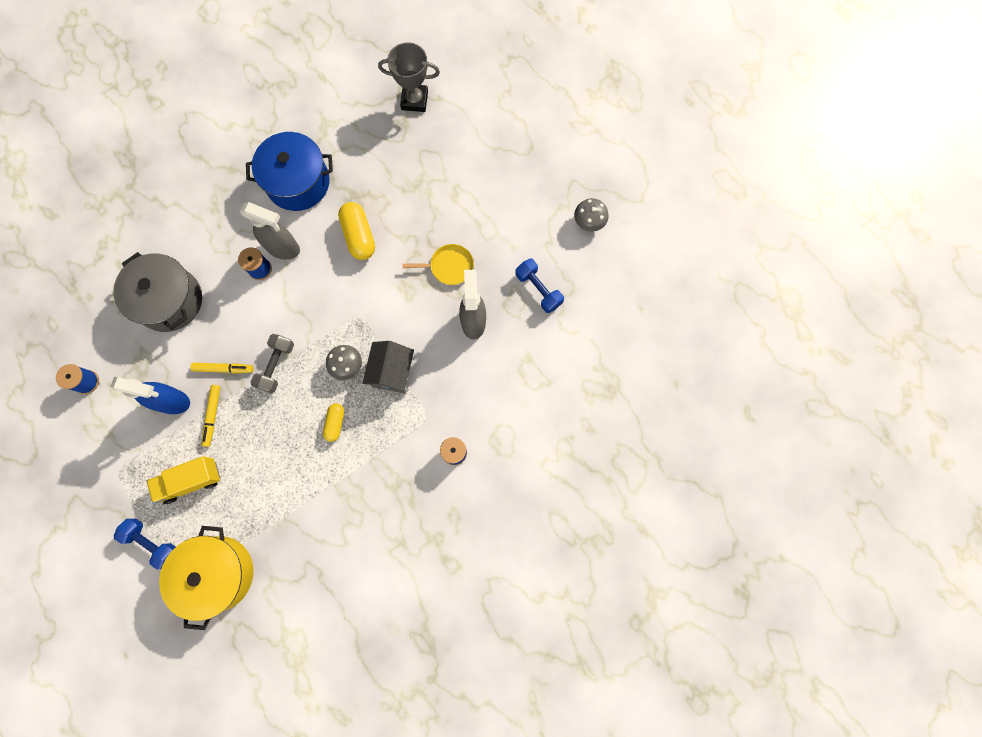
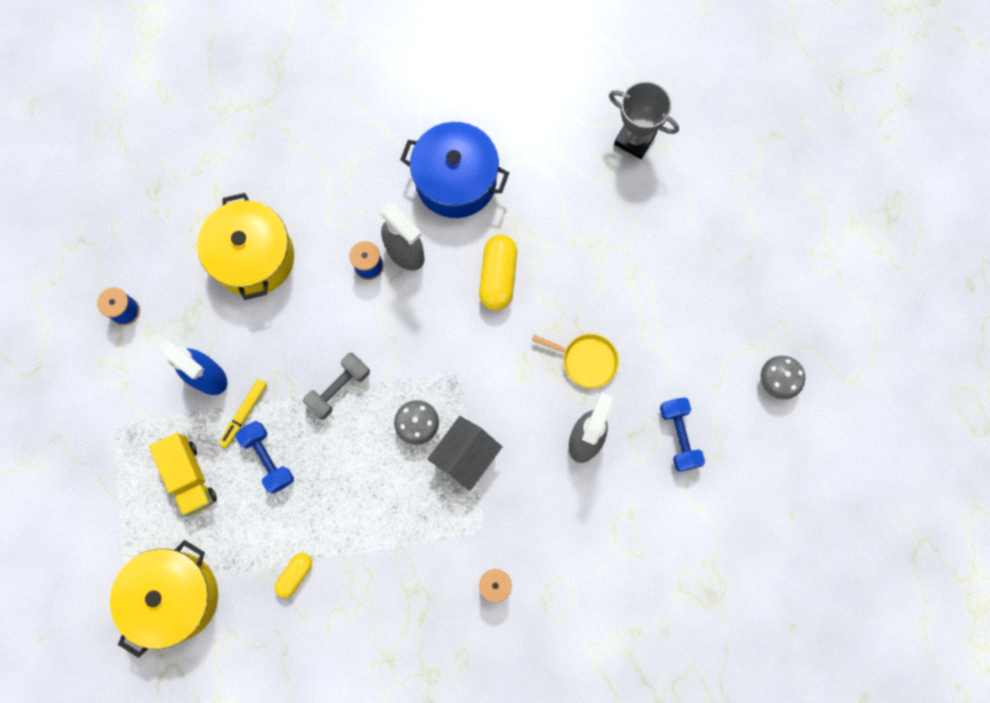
camera: 25 degrees right, 0 degrees up
grey pot [113,252,202,332] -> yellow pot [197,193,294,300]
blue dumbbell [114,519,175,569] -> blue dumbbell moved to [235,421,294,494]
yellow truck [147,456,220,504] -> yellow truck turned 120 degrees counterclockwise [149,433,217,517]
yellow marker [190,363,253,373] -> none
yellow capsule [323,403,344,442] -> yellow capsule moved to [275,553,312,598]

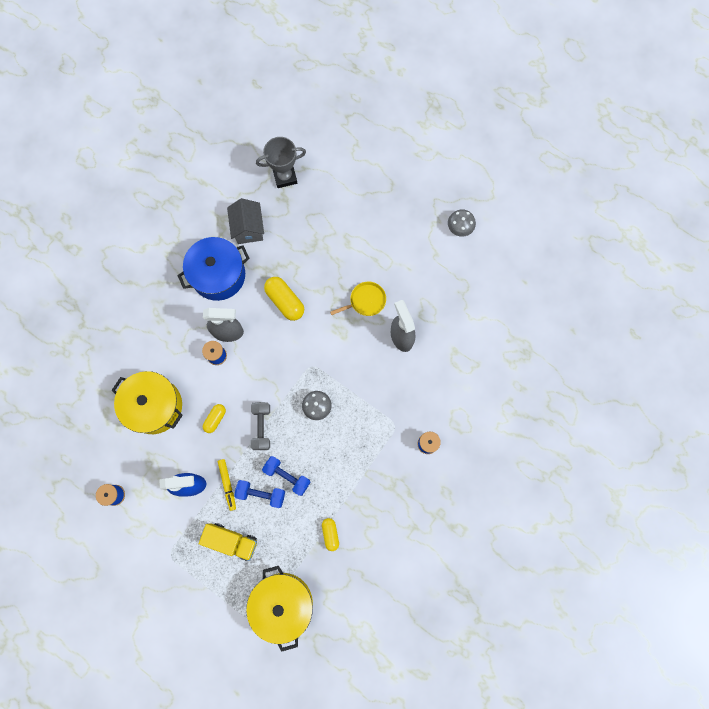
camera: 45 degrees left, 0 degrees up
grey house [427,416,502,491] -> grey house moved to [227,198,264,244]
blue dumbbell [660,397,705,472] -> blue dumbbell moved to [262,456,311,496]
none -> yellow capsule [203,404,226,433]

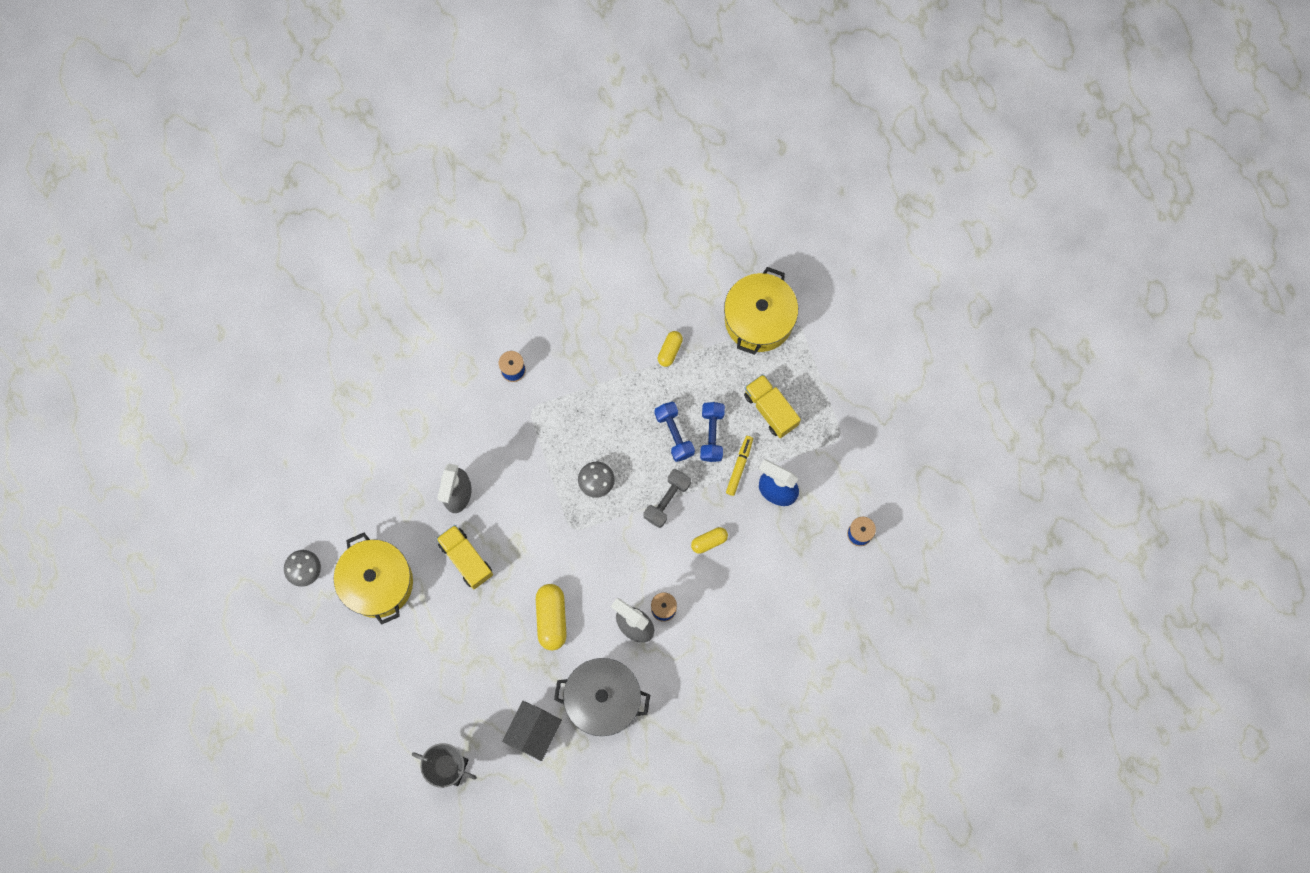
camera: 145 degrees left, 0 degrees up
yellow pot [112,371,183,434] -> yellow pot moved to [334,533,413,625]
blue pot [177,237,250,301] -> grey pot [554,658,650,736]
blue dumbbell [234,480,285,508] -> blue dumbbell turned 45 degrees clockwise [700,402,725,462]
yellow pan [330,282,386,316] -> yellow truck [436,525,493,589]

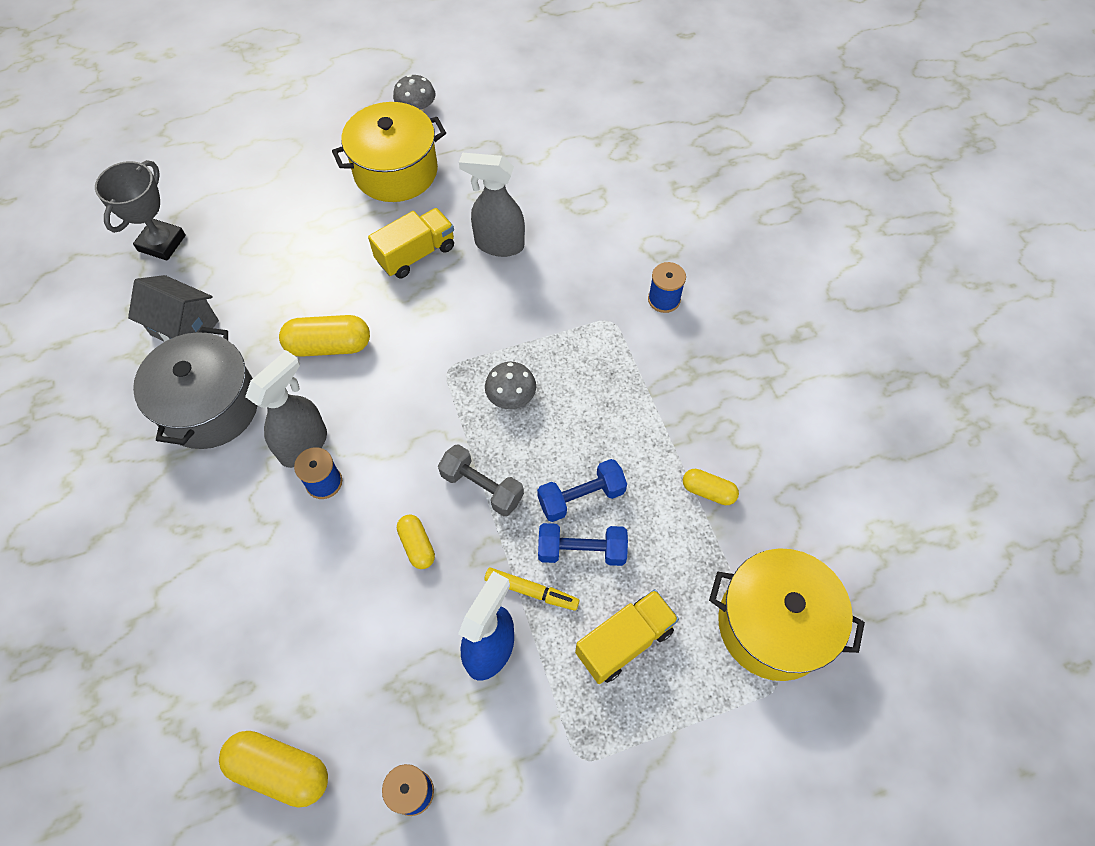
camera: 90 degrees right, 15 degrees down
none -> yellow capsule [219,731,328,808]

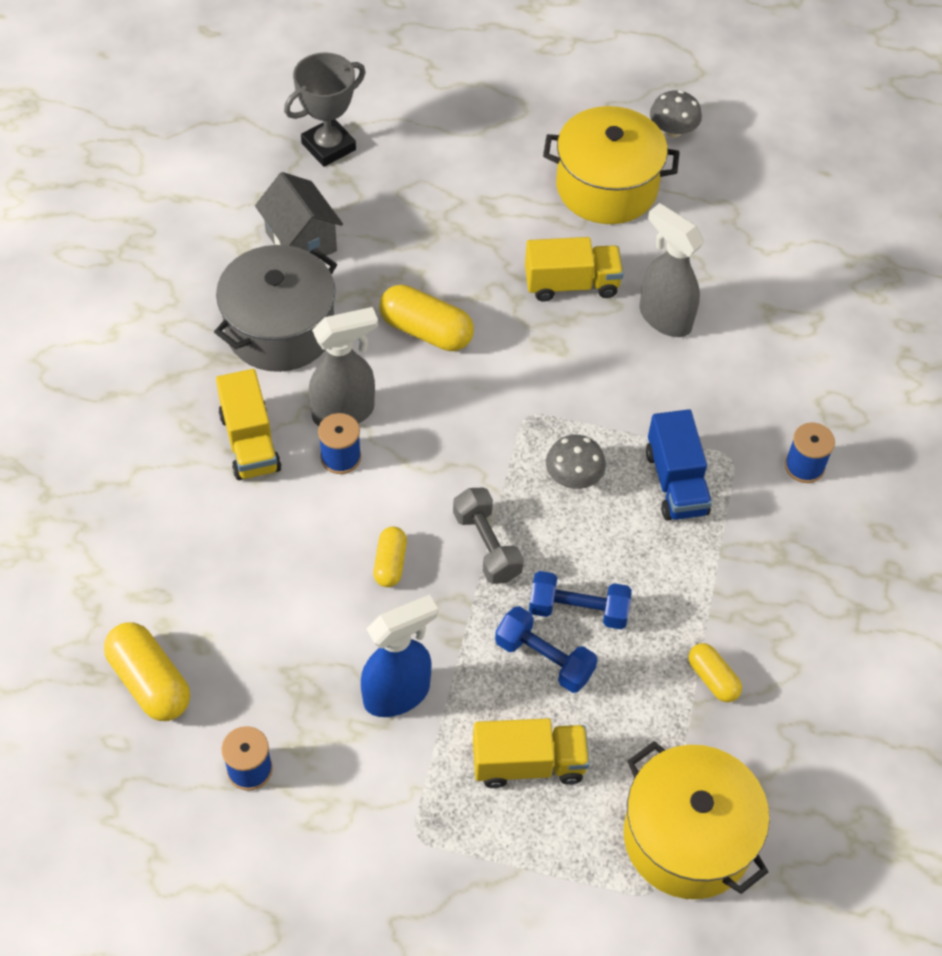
camera: 30 degrees right, 5 degrees down
yellow marker [485,567,580,611] -> none
none -> yellow truck [216,369,281,480]
none -> blue truck [646,409,712,520]

